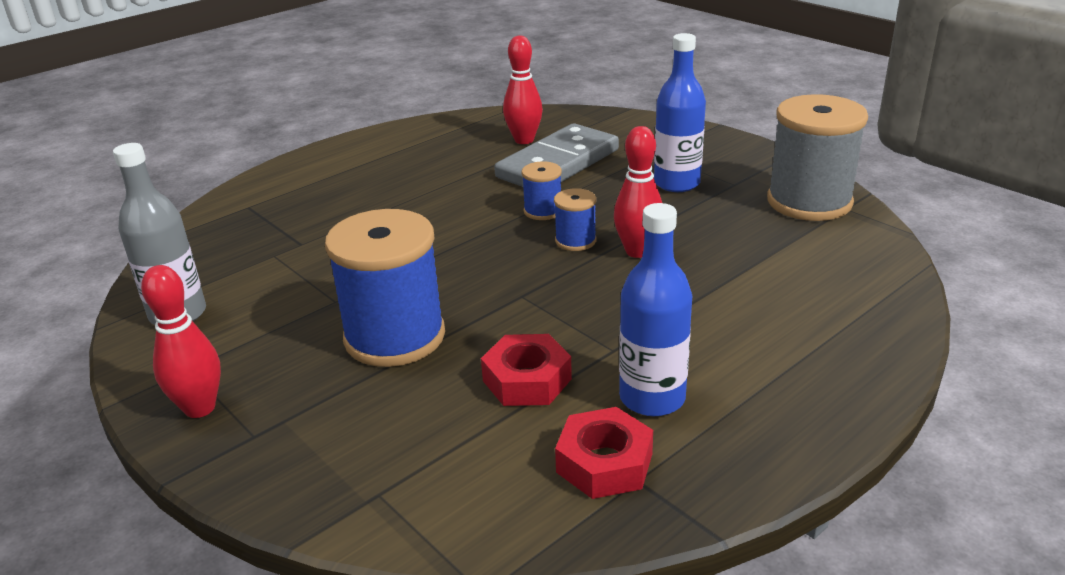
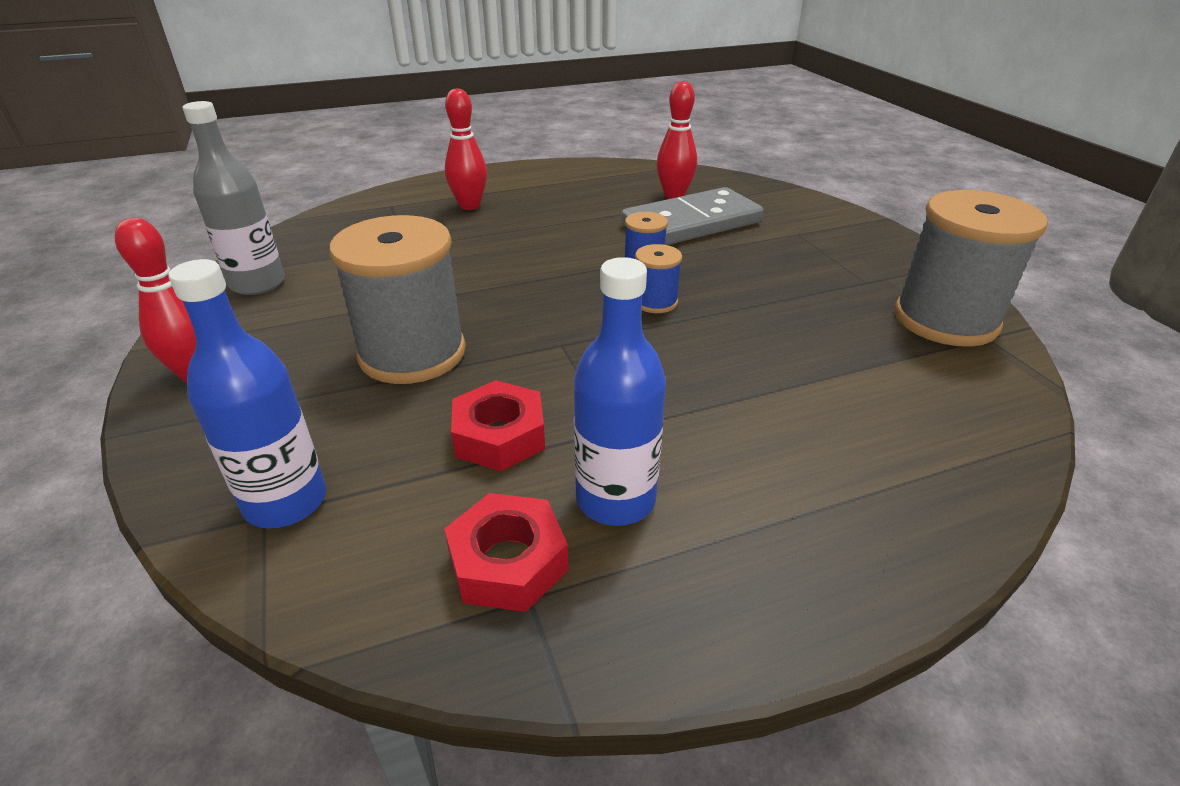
camera: 20 degrees right, 5 degrees up
blue spool [325,209,445,367] -> grey spool [329,215,466,384]
red bowling pin [614,126,662,258] -> red bowling pin moved to [445,88,487,210]
blue bottle [654,33,706,192] -> blue bottle moved to [168,259,326,529]

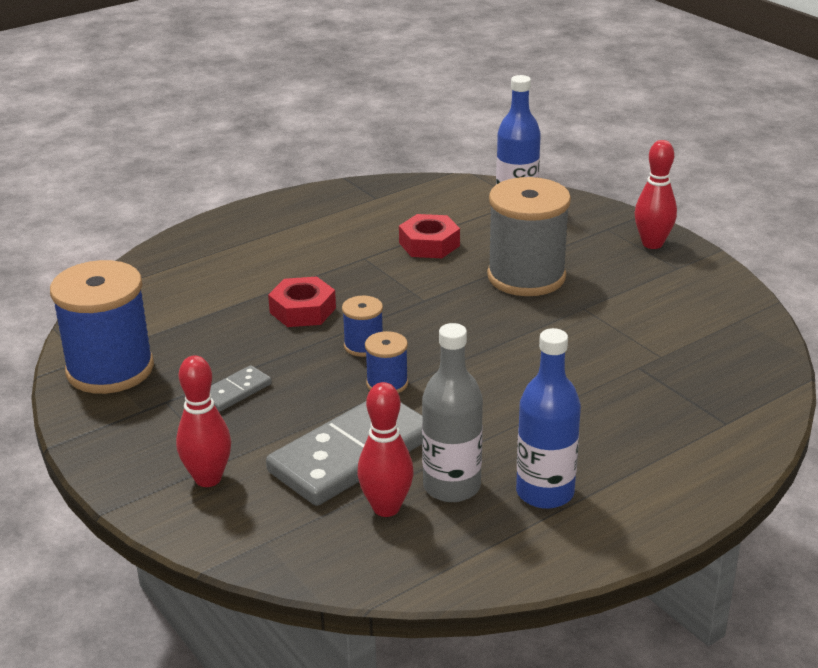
camera: 165 degrees right, 5 degrees down
grey bottle [182,101,285,295] -> grey bottle moved to [422,323,483,502]
red nut [444,493,569,612] -> red nut moved to [268,276,336,327]
red bowling pin [445,88,487,210] -> red bowling pin moved to [176,356,231,487]
blue bottle [574,257,666,526] -> blue bottle moved to [516,328,581,509]
grey spool [894,190,1048,347] -> blue spool [50,260,154,394]
none -> grey domino [210,365,272,412]

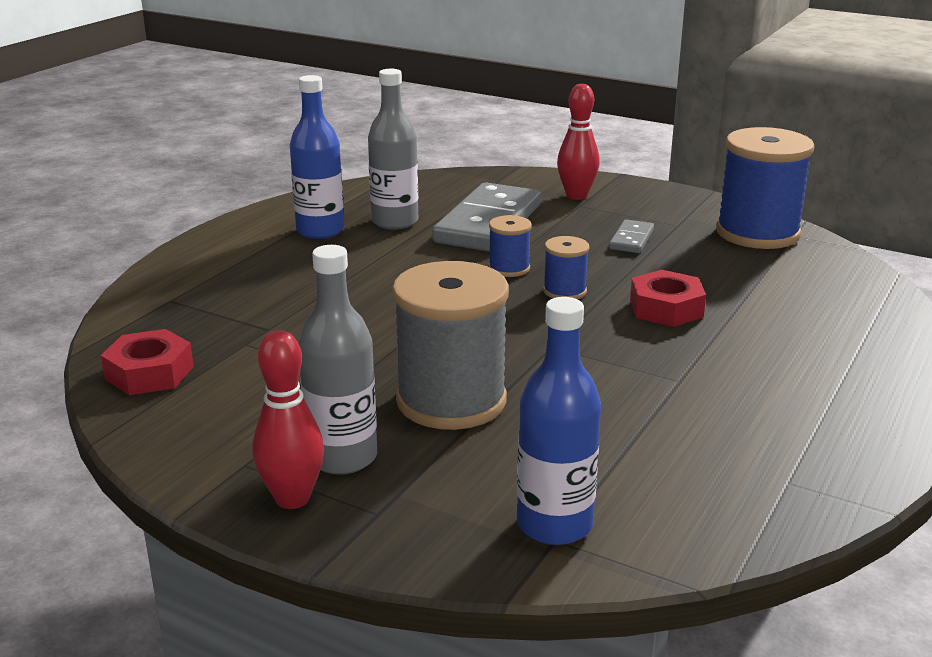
camera: 155 degrees right, 5 degrees down
red bowling pin [357,382,414,517] -> none
red nut [399,214,460,258] -> red nut moved to [101,329,194,395]
none -> grey bottle [298,245,377,475]

